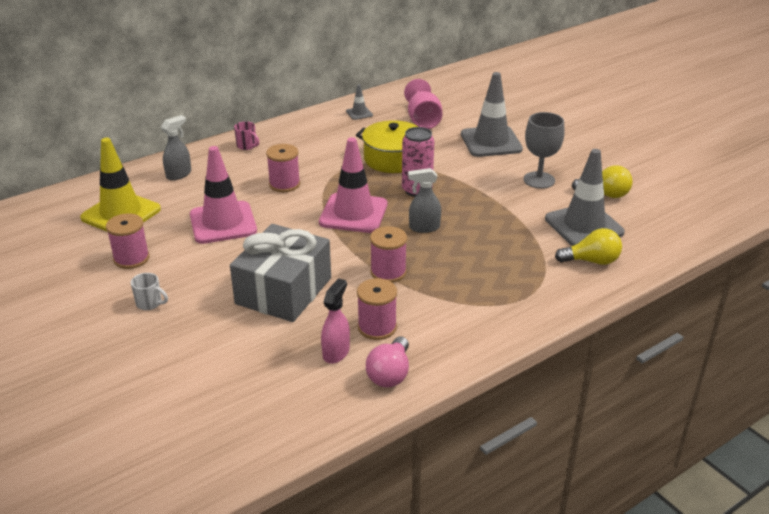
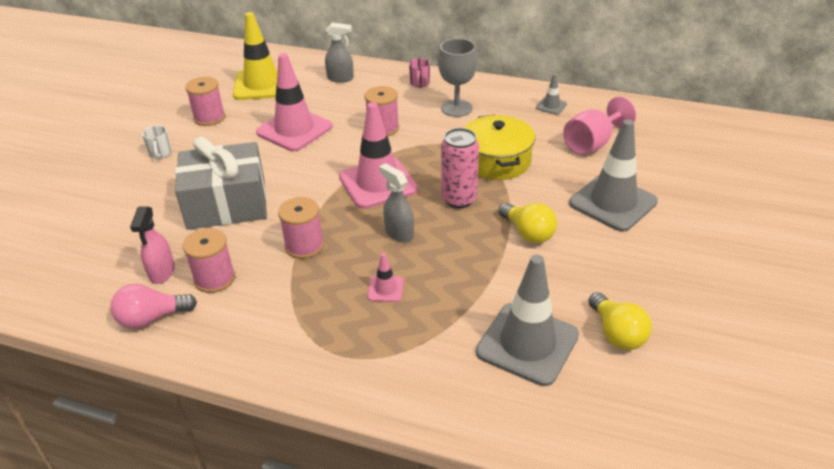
camera: 55 degrees right, 5 degrees up
pink spray bottle [321,278,350,364] -> pink spray bottle turned 105 degrees clockwise [130,207,175,284]
grey goblet [524,112,565,189] -> grey goblet moved to [438,38,477,117]
yellow light bulb [555,228,622,265] -> yellow light bulb moved to [499,203,557,243]
none -> pink traffic cone [368,253,404,302]

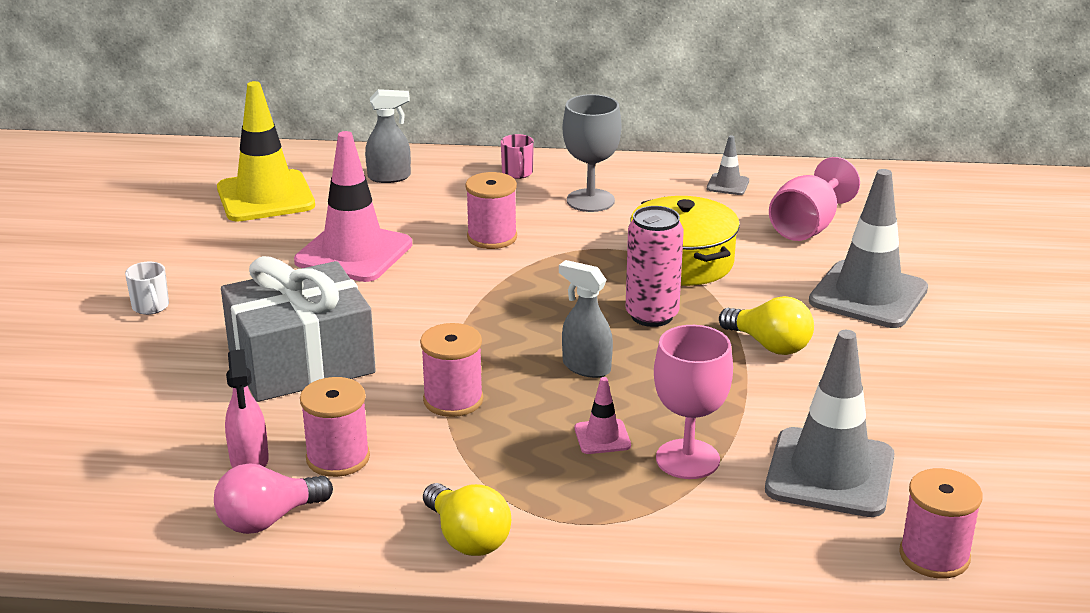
camera: 15 degrees left, 10 degrees down
pink spool [185,77,225,126] -> pink spool moved to [899,468,983,578]
pink traffic cone [339,102,418,209] -> none
yellow light bulb [588,292,652,350] -> yellow light bulb moved to [423,483,511,556]
none -> pink goblet [654,325,733,479]

